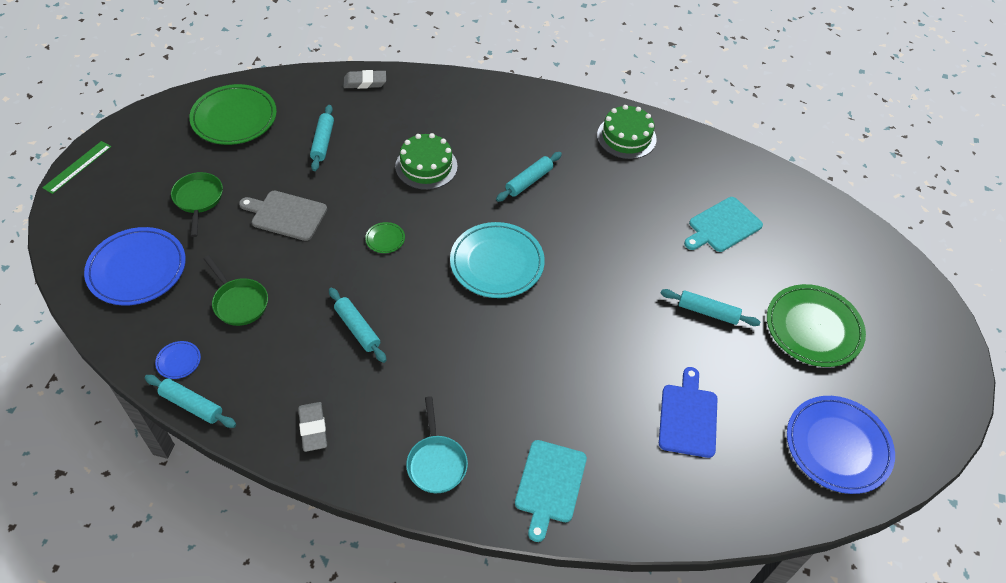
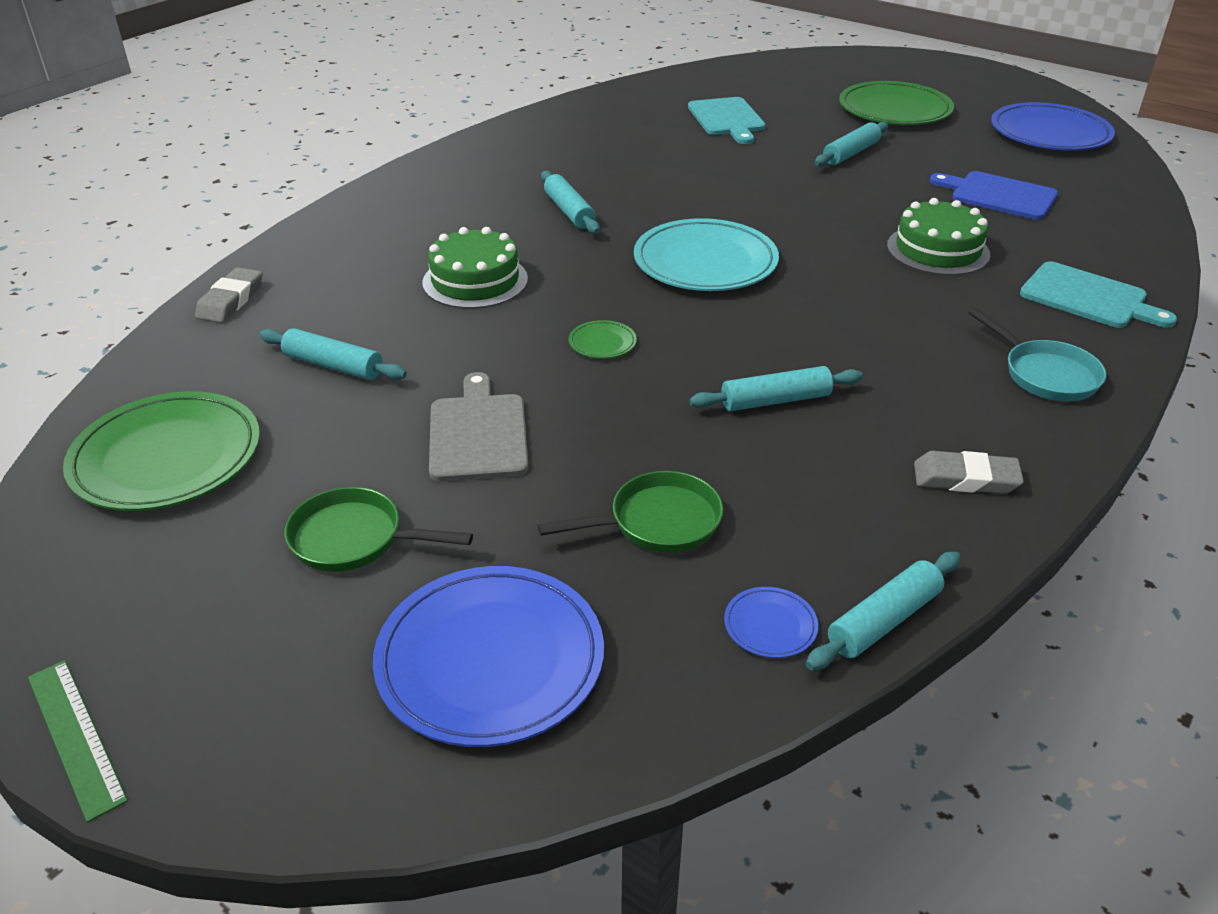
camera: 65 degrees left, 15 degrees down
grey cutting board [239,191,327,241] -> grey cutting board turned 135 degrees clockwise [429,372,529,481]
turquoise pan [406,396,468,493] -> turquoise pan turned 45 degrees clockwise [968,308,1106,401]
green cake [597,105,657,159] -> green cake moved to [887,198,990,275]

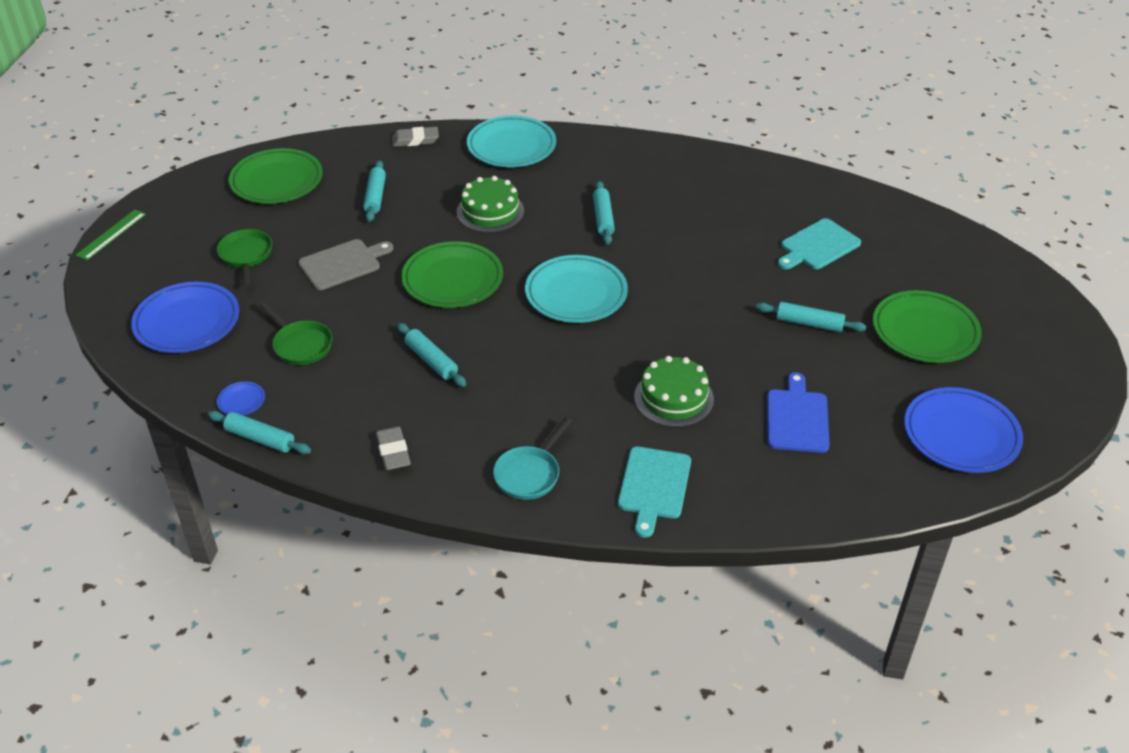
camera: 65 degrees right, 5 degrees up
turquoise rolling pin [541,171,600,234] -> turquoise rolling pin turned 45 degrees counterclockwise [593,181,615,244]
green plate [569,320,637,359] -> green plate [401,241,503,308], size x2.36
none -> turquoise plate [467,116,556,167]

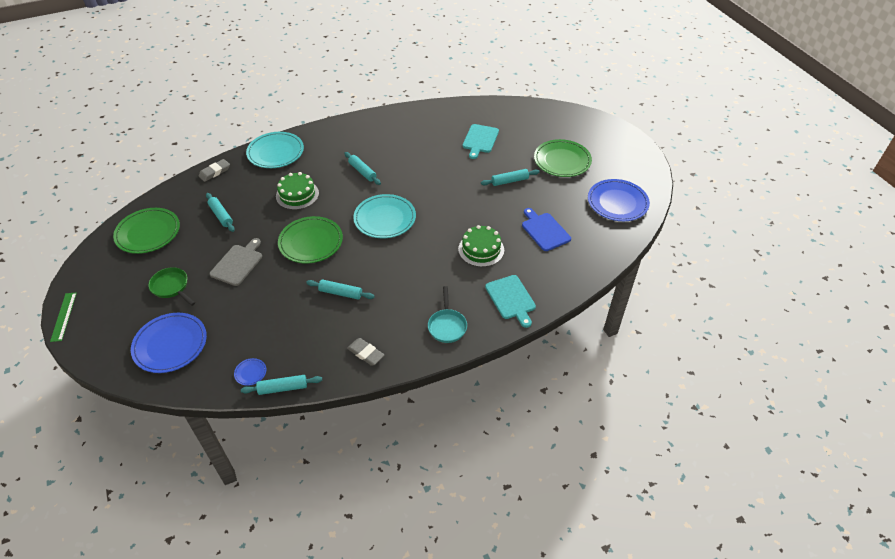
camera: 35 degrees left, 5 degrees up
green pan [259,301,333,365] -> none

